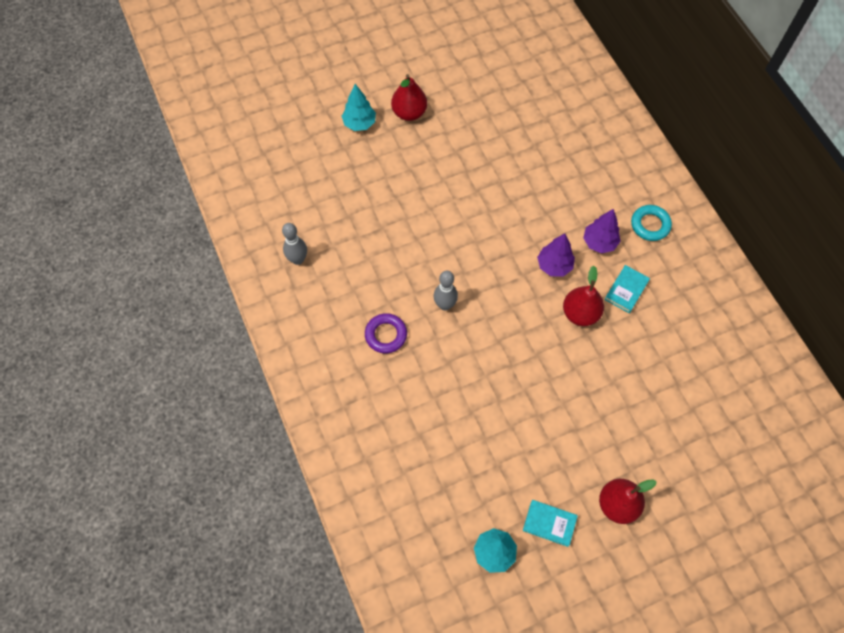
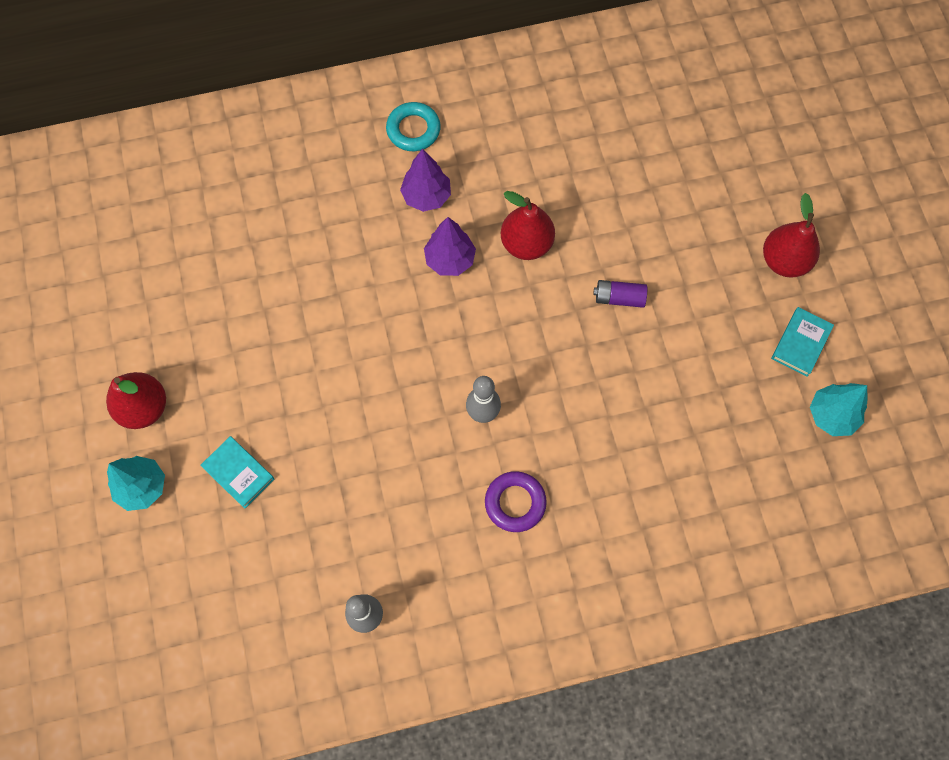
camera: 80 degrees left, 5 degrees up
turquoise book [604,265,650,313] -> turquoise book moved to [200,436,275,509]
none -> purple battery [593,280,647,308]

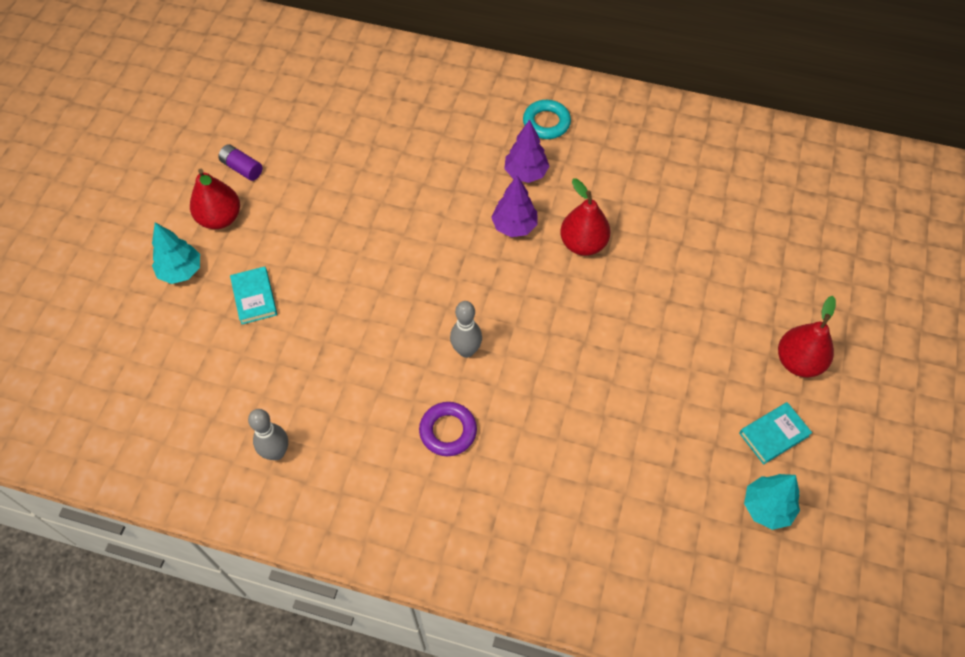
camera: 30 degrees right, 10 degrees down
purple battery [593,280,647,308] -> purple battery moved to [218,144,262,181]

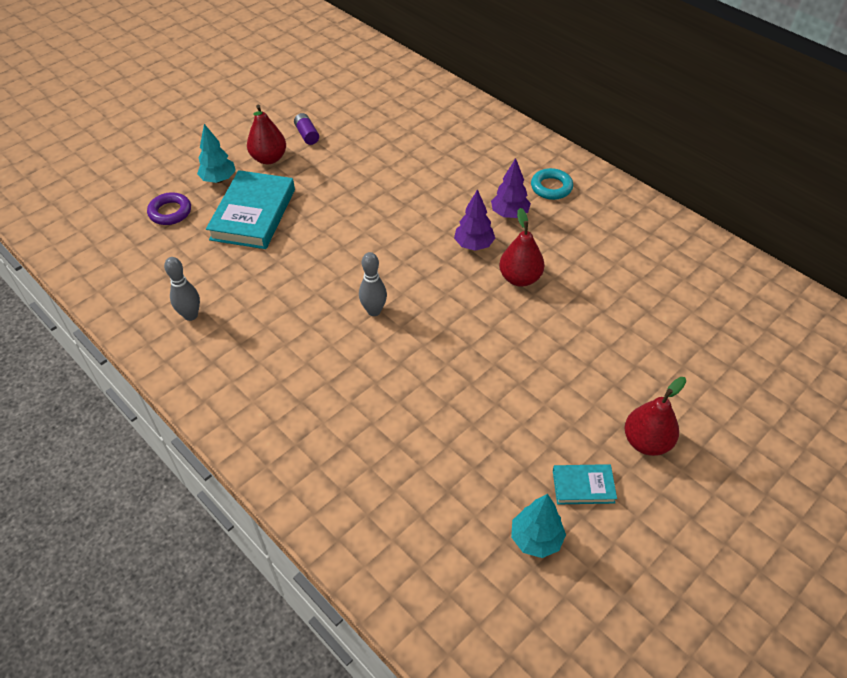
camera: 30 degrees right, 10 degrees down
turquoise book [230,266,277,324] -> turquoise book [206,170,295,249], size x2.02
purple ring [419,402,477,456] -> purple ring moved to [147,192,191,225]

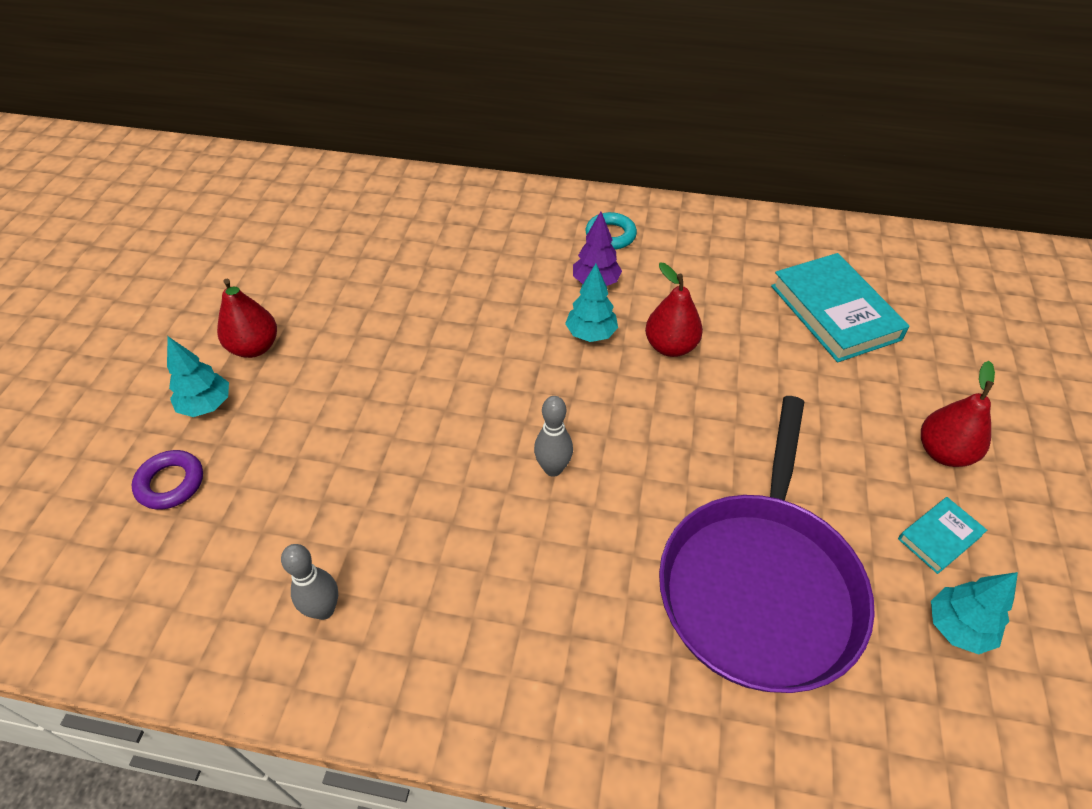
camera: 35 degrees left, 0 degrees up
turquoise book [206,170,295,249] -> turquoise book moved to [771,253,910,362]
purple battery [294,113,319,145] -> none
purple tree [454,189,495,251] -> turquoise tree [565,264,618,342]
none -> purple pan [659,396,875,693]

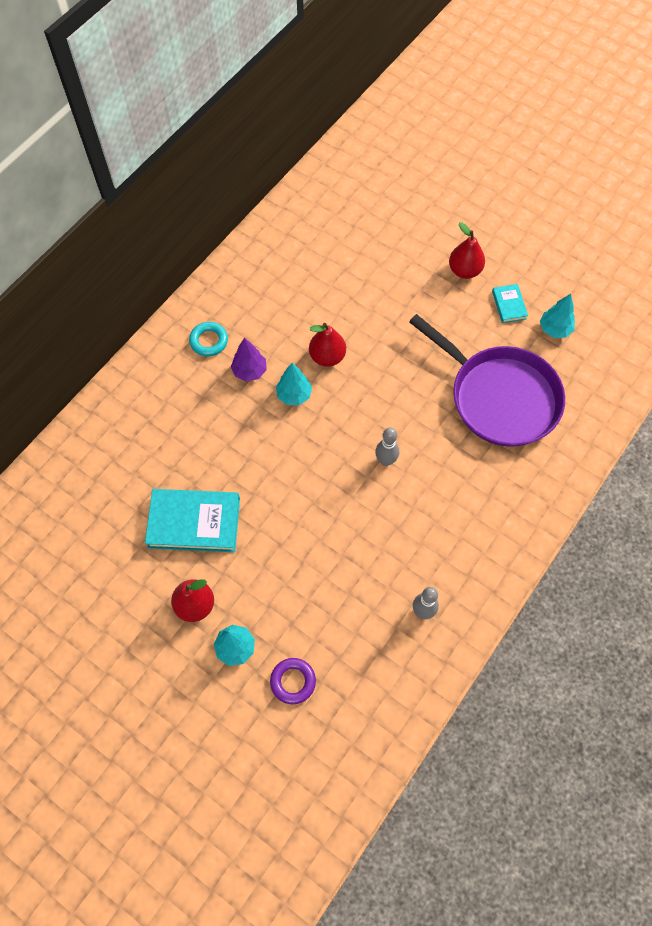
camera: 65 degrees left, 15 degrees up
turquoise book [771,253,910,362] -> turquoise book moved to [145,489,240,552]

